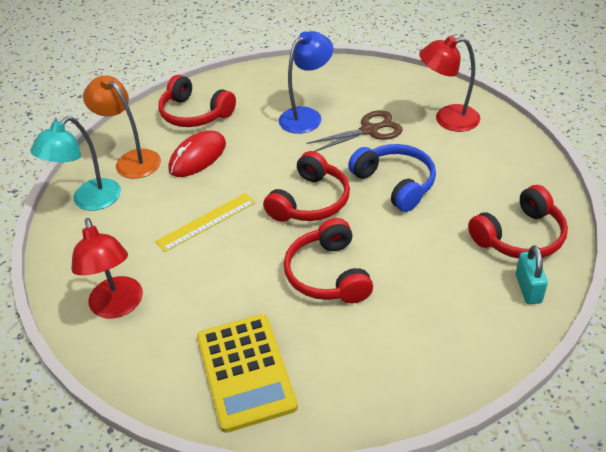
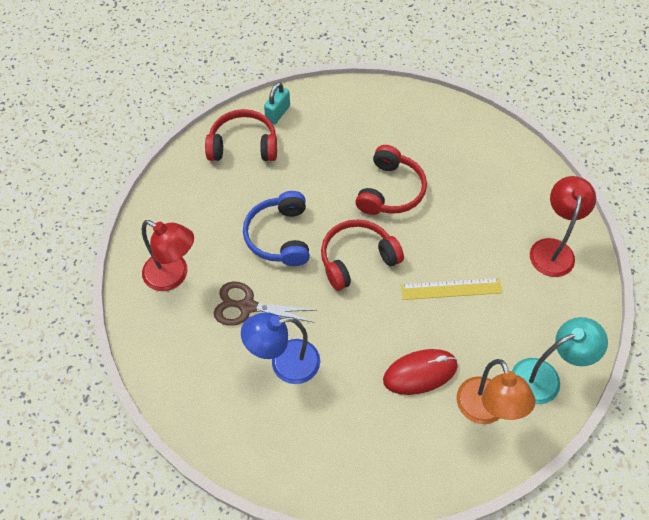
camera: 150 degrees left, 15 degrees up
red headphones [158,75,236,127] -> none
yellow calculator [197,314,298,433] -> none

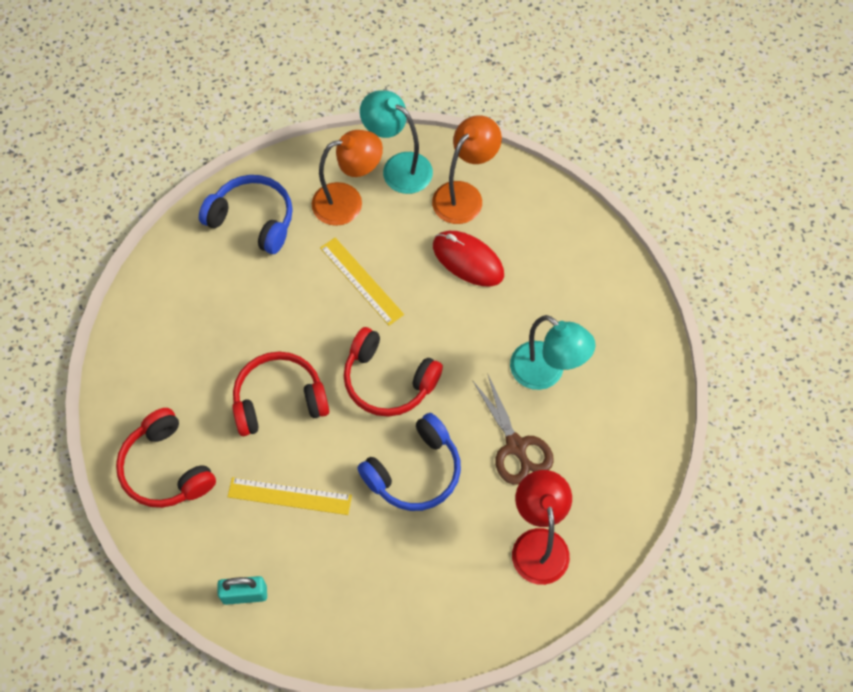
camera: 125 degrees left, 5 degrees up
red headphones [205,109,277,161] -> red headphones moved to [116,408,216,508]
blue lamp [241,312,320,384] -> turquoise lamp [510,315,596,390]
red lamp [530,176,596,277] -> blue headphones [199,175,293,254]
none -> yellow ruler [228,477,352,515]
none -> orange lamp [312,130,383,226]

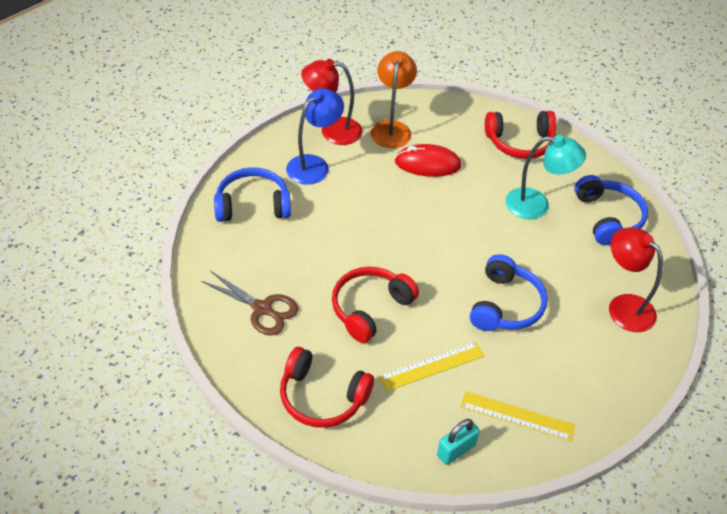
camera: 35 degrees left, 15 degrees down
orange lamp [312,130,383,226] -> blue lamp [286,89,344,185]
yellow ruler [320,238,404,326] -> yellow ruler moved to [461,391,575,441]
red headphones [344,327,443,417] -> red headphones moved to [485,111,556,159]
turquoise lamp [360,90,433,194] -> red lamp [301,59,362,145]
brown scissors [472,373,554,485] -> brown scissors moved to [201,271,298,336]
none -> blue headphones [574,175,648,245]

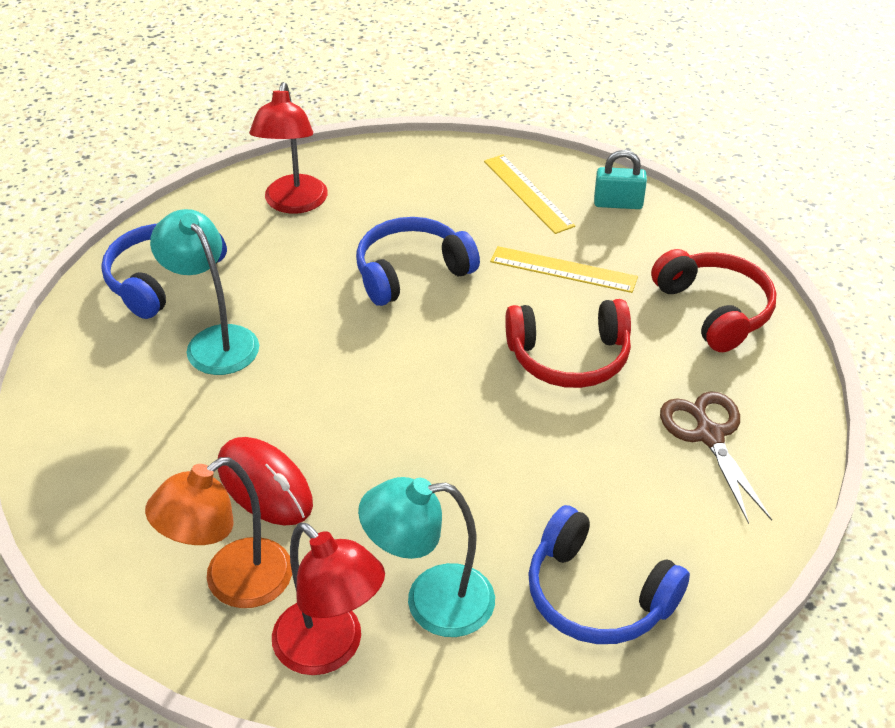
camera: 135 degrees left, 5 degrees down
blue lamp [286,89,344,185] -> turquoise lamp [358,477,495,637]
red headphones [485,111,556,159] -> none

